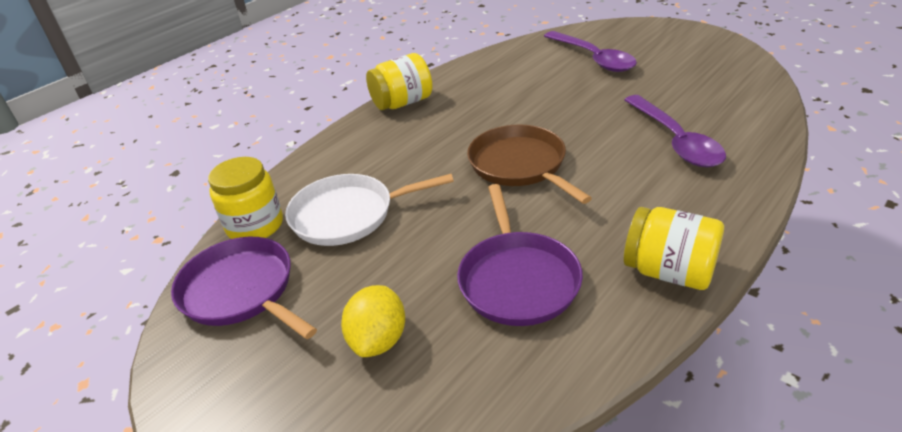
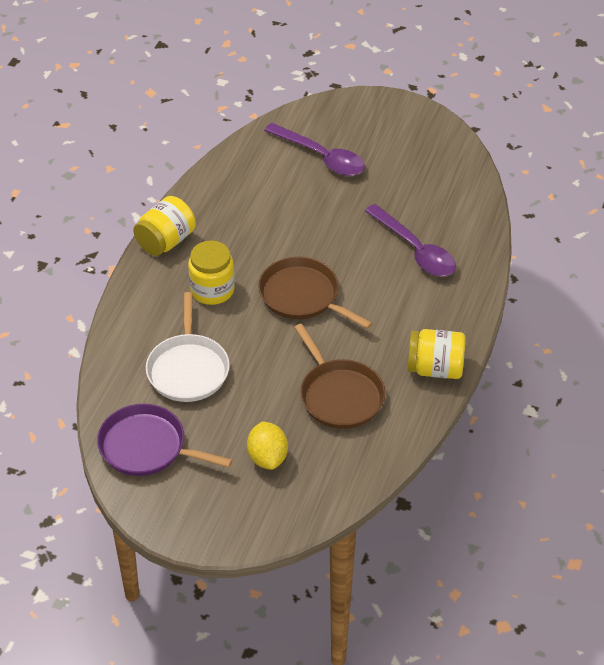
camera: 25 degrees left, 10 degrees up
yellow jar [208,157,283,239] -> yellow jar moved to [188,241,235,305]
white pan [285,174,454,246] -> white pan turned 60 degrees counterclockwise [146,292,230,402]
purple pan [457,184,583,326] -> brown pan [294,324,386,429]

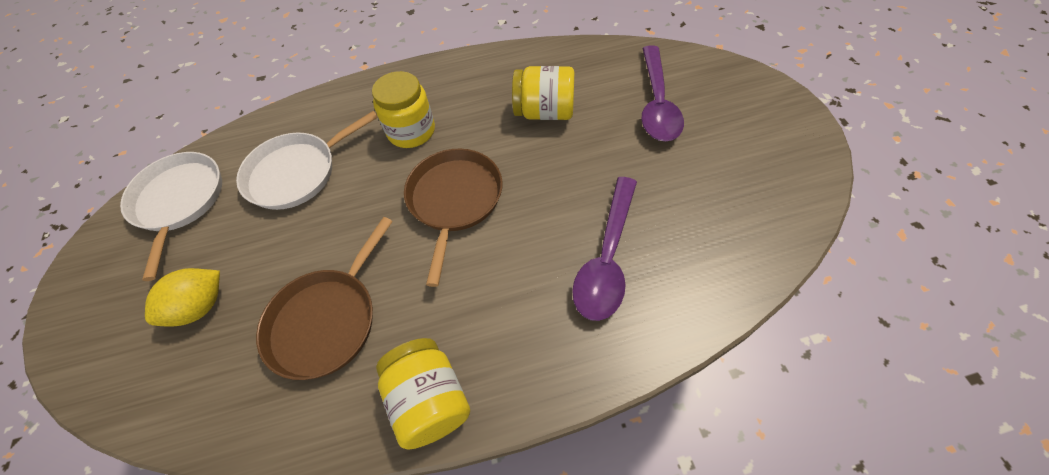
camera: 60 degrees right, 10 degrees up
purple pan [97,404,232,476] -> white pan [120,152,222,281]
yellow jar [133,196,196,256] -> yellow jar moved to [512,66,574,120]

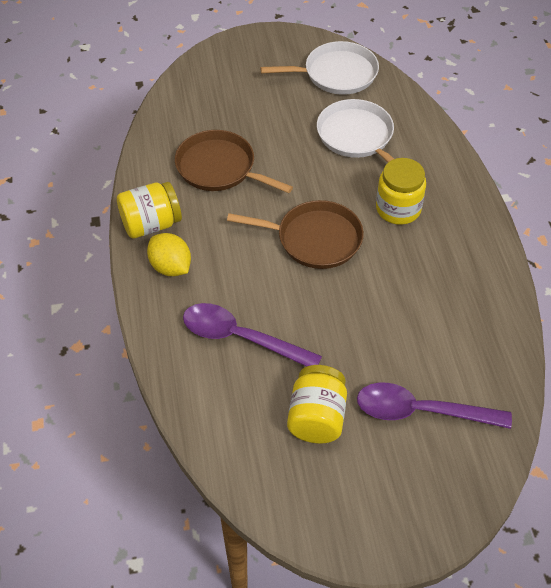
camera: 90 degrees right, 5 degrees down
yellow lemon [145,268,220,326] -> yellow lemon moved to [147,233,191,276]
yellow jar [512,66,574,120] -> yellow jar moved to [287,365,347,444]

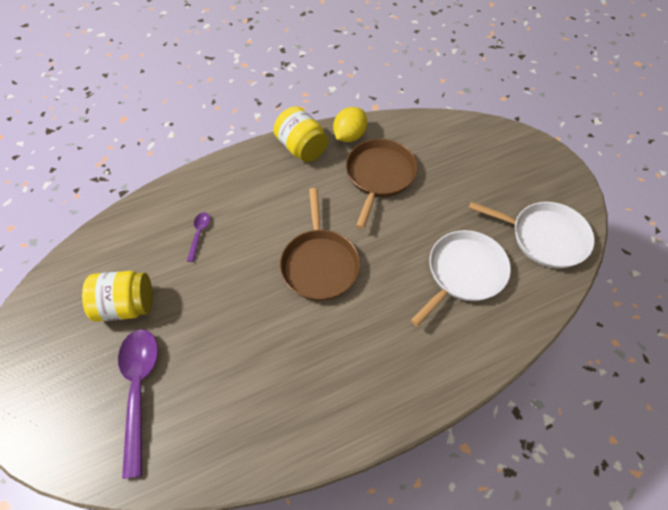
camera: 75 degrees right, 5 degrees up
yellow lemon [147,233,191,276] -> yellow lemon moved to [333,107,367,142]
purple spoon [183,303,322,367] -> purple spoon [187,212,210,262], size x0.46
white pan [260,41,379,95] -> white pan turned 45 degrees counterclockwise [469,202,595,269]
yellow jar [376,158,426,225] -> none

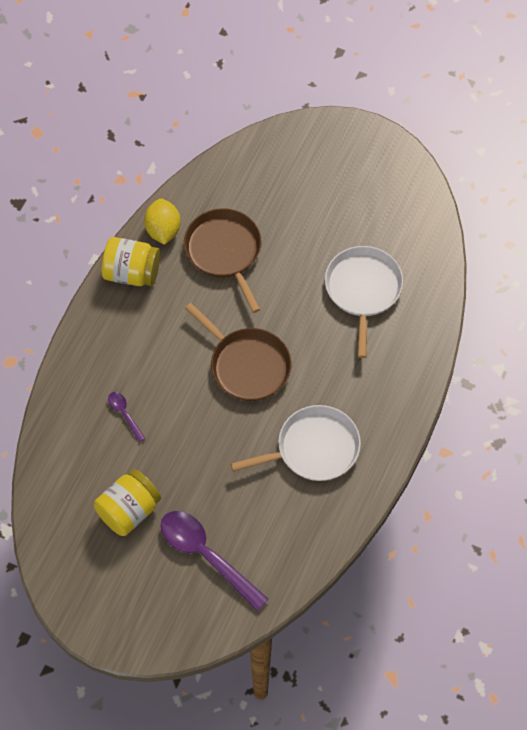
camera: 40 degrees left, 5 degrees up
white pan [469,202,595,269] -> white pan moved to [230,405,361,481]

